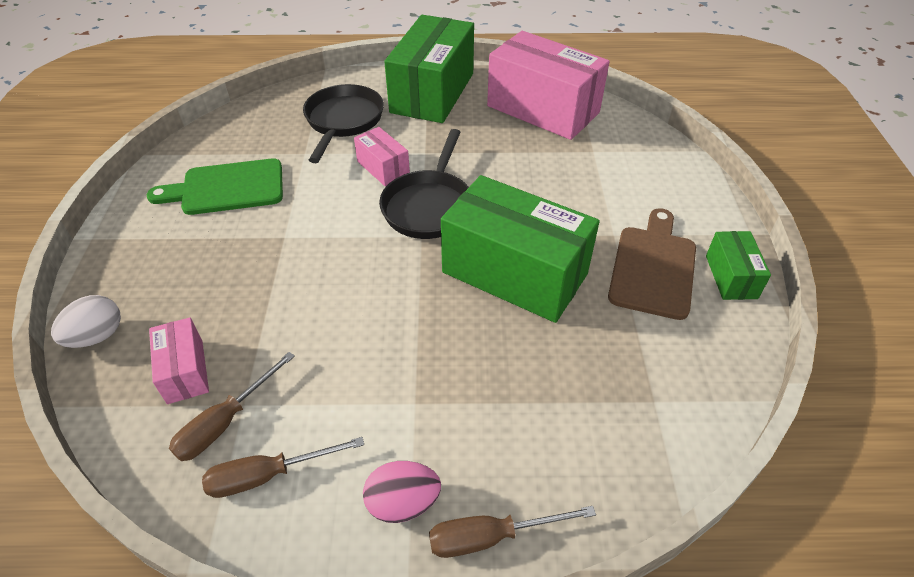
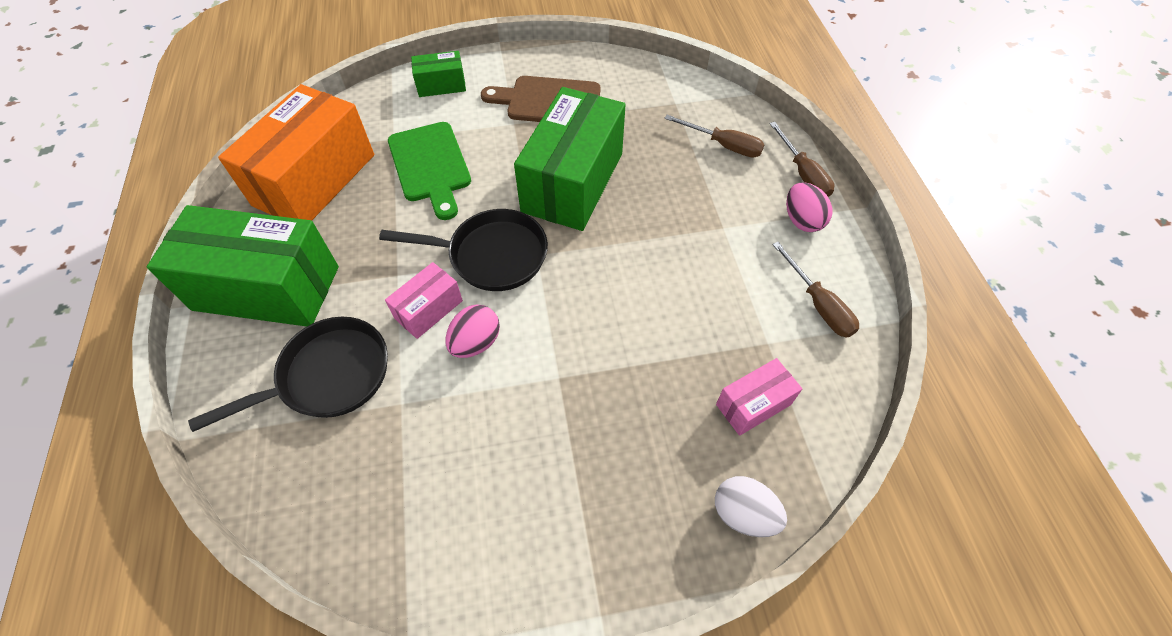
camera: 100 degrees left, 10 degrees up
green cutting board [147,158,283,215] -> green cutting board moved to [388,122,471,220]
brown screwdriver [169,352,295,461] -> brown screwdriver moved to [664,115,764,158]
black pan [303,84,384,163] -> black pan turned 150 degrees clockwise [188,317,388,432]
pink box [487,31,610,140] -> orange box [218,84,374,221]
green box [706,231,771,300] -> green box moved to [411,51,466,97]
none -> pink egg [445,305,500,358]

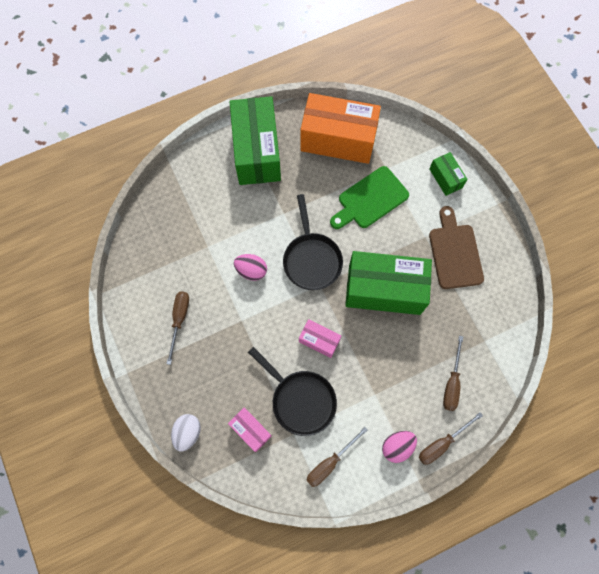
camera: 75 degrees right, 15 degrees up
black pan [188,317,388,432] -> black pan moved to [248,347,337,436]
pink box [385,262,463,339] -> pink box moved to [299,319,341,358]
none -> brown screwdriver [166,292,189,365]

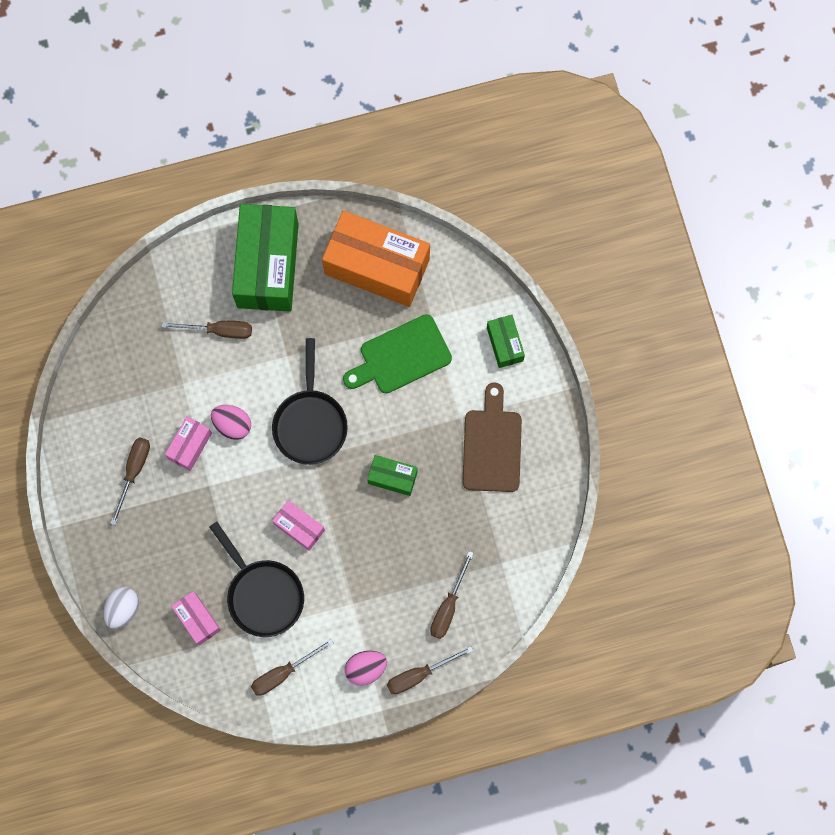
camera: 10 degrees right, 5 degrees up
green box [345,251,432,315] -> green box [367,455,418,496], size x0.47
none -> brown screwdriver [162,321,252,339]
none -> pink box [165,417,212,471]

